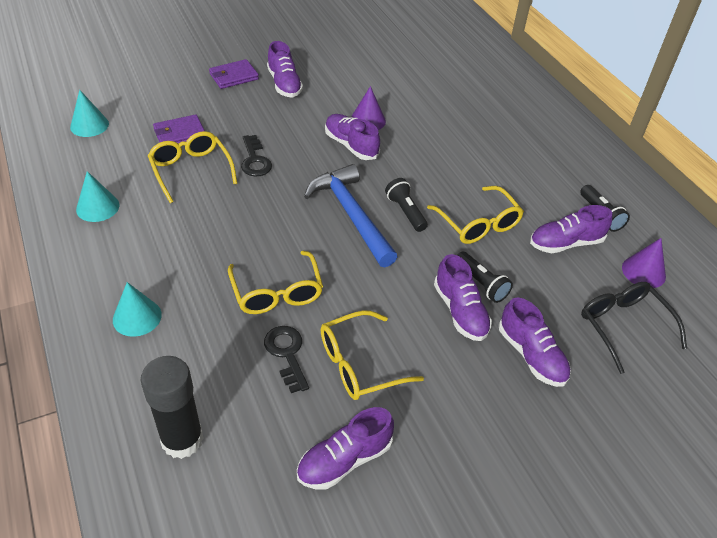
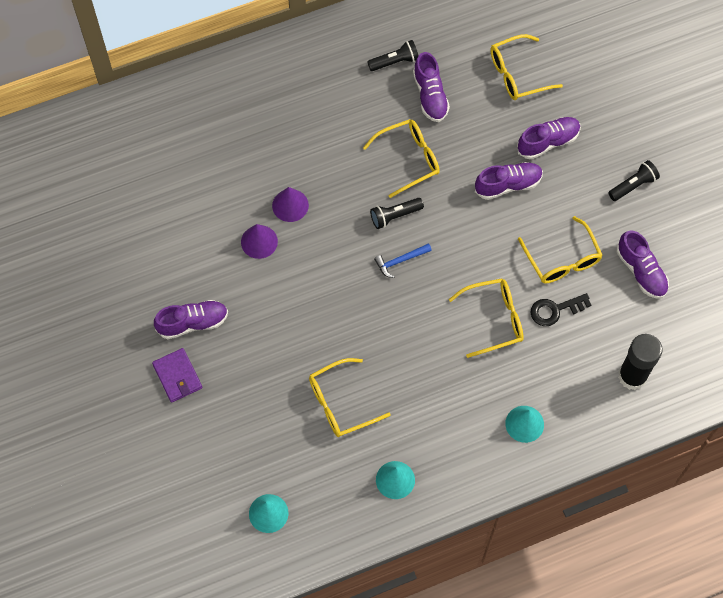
camera: 85 degrees left, 20 degrees up
purple wallet [153,114,205,144] -> none
black key [241,135,272,177] -> none
blue hammer [304,164,398,267] -> blue hammer [374,243,432,278], size x0.47
purple shoe [325,114,380,160] -> none
black flashlight [457,252,513,303] -> black flashlight moved to [608,160,660,201]
black glasses [581,282,687,374] -> yellow glasses [491,34,563,100]
purple cone [622,238,666,288] -> purple cone moved to [272,187,309,222]

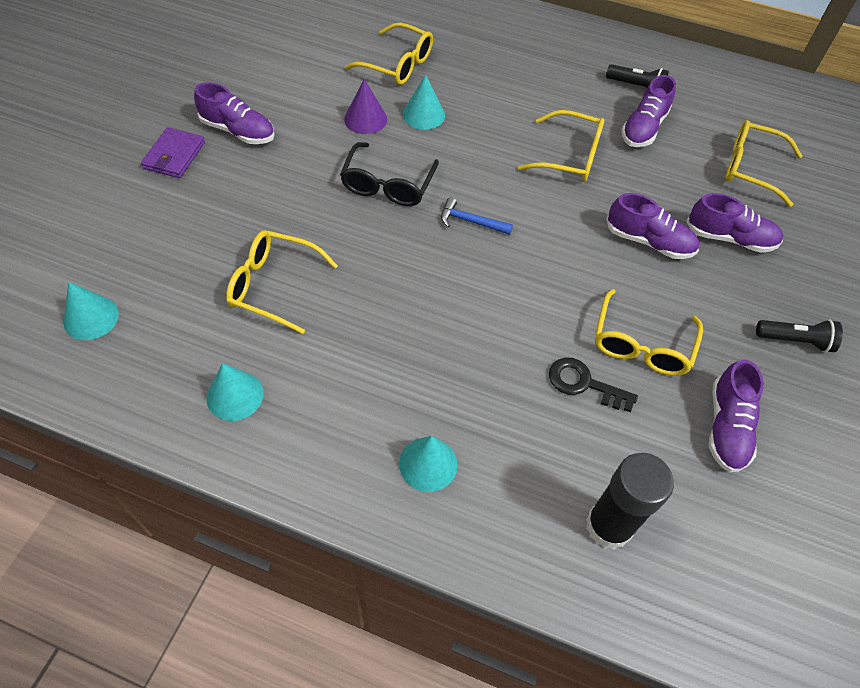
camera: 40 degrees right, 10 degrees down
purple cone [272,187,309,222] -> turquoise cone [403,74,445,130]
black flashlight [370,198,424,229] -> none
yellow glasses [449,278,524,358] -> yellow glasses moved to [345,23,433,85]
none -> black glasses [340,142,439,206]

